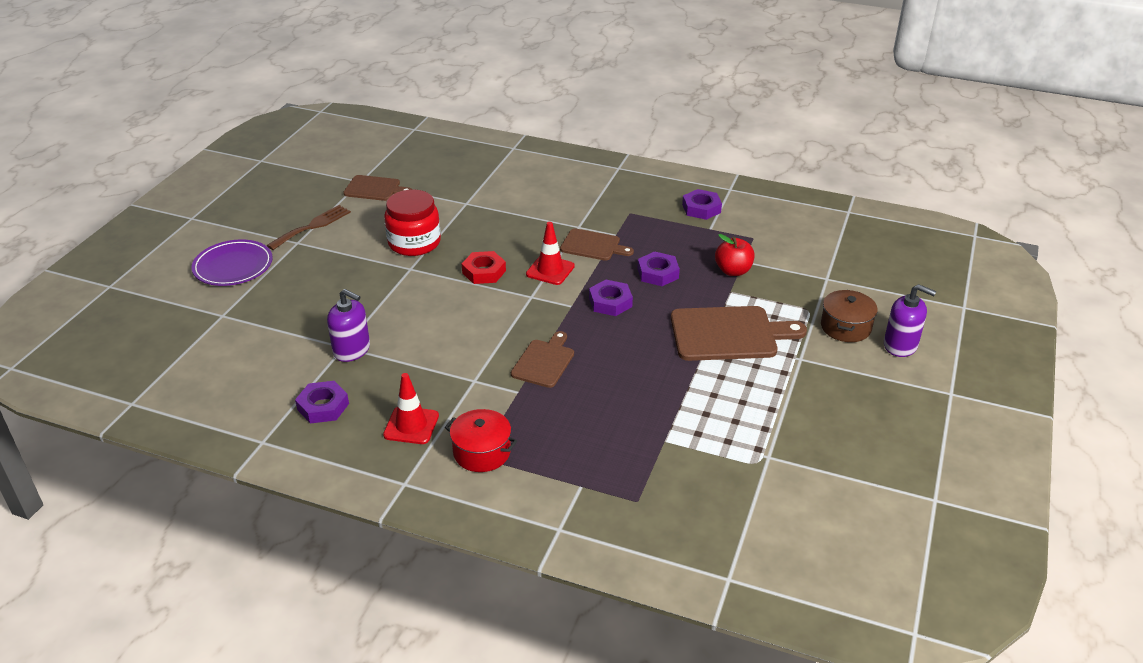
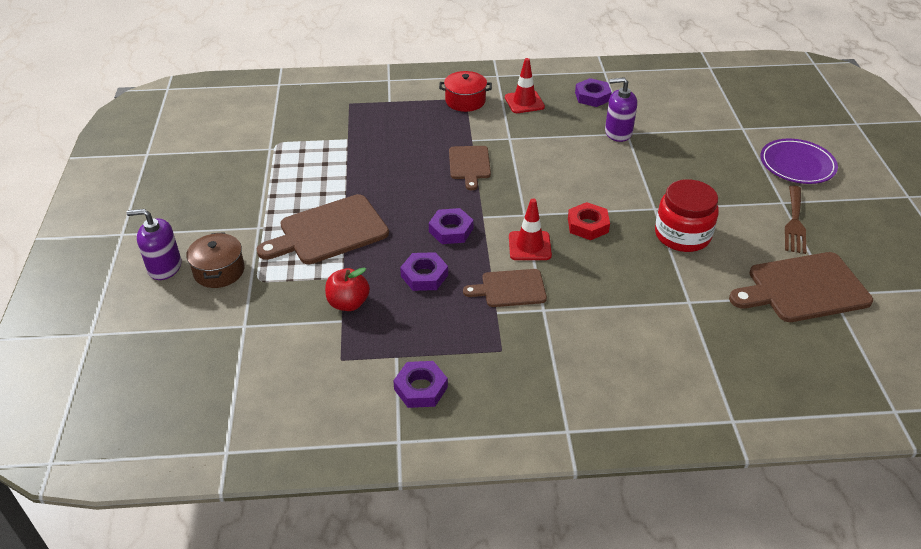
camera: 155 degrees right, 5 degrees up
brown cutting board [343,175,412,201] -> brown cutting board [729,252,873,322], size x1.67

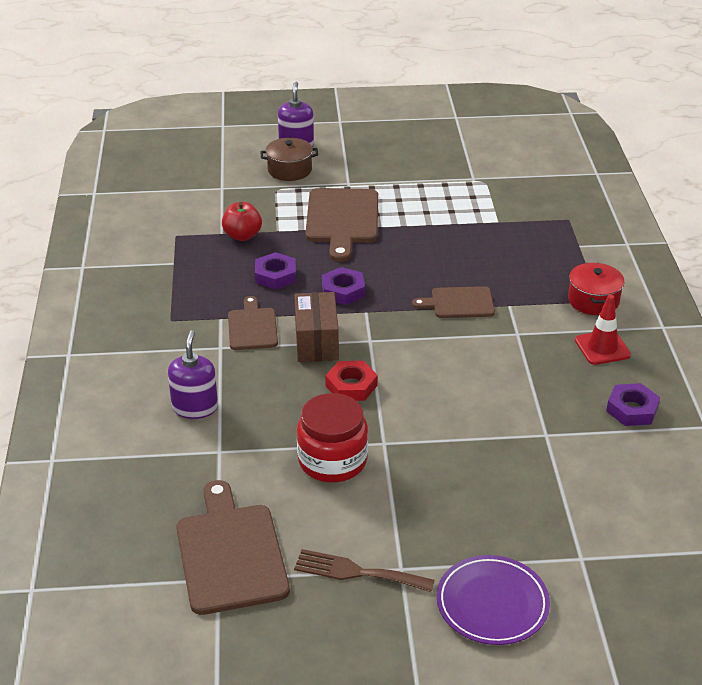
camera: 90 degrees right, 5 degrees down
brown cutting board [257,194,389,264] -> brown cutting board turned 150 degrees counterclockwise [305,188,378,262]
purple nut [393,361,448,408] -> none
red traffic cone [509,199,552,260] -> brown box [294,292,339,362]
purple soap dispenser [605,77,637,142] -> purple soap dispenser moved to [168,330,218,419]

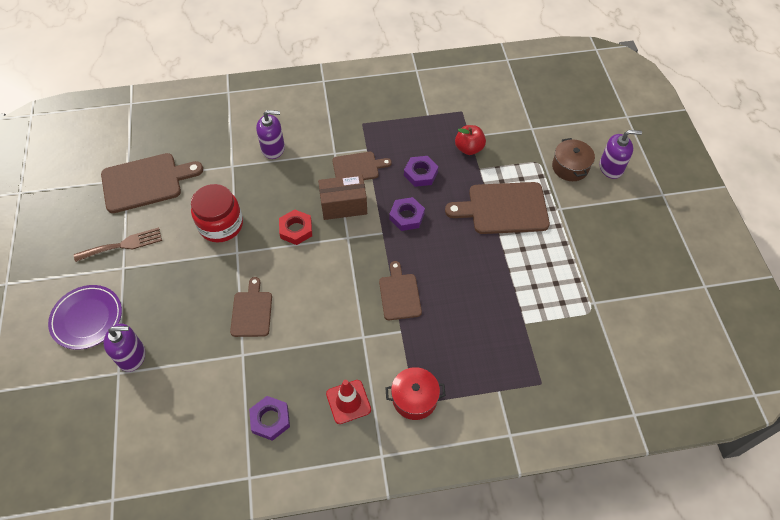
camera: 85 degrees right, 20 degrees up
brown fork [294,549,435,592] -> brown fork turned 60 degrees clockwise [74,227,162,262]
none -> purple soap dispenser [104,324,145,372]
none -> brown cutting board [230,277,272,337]

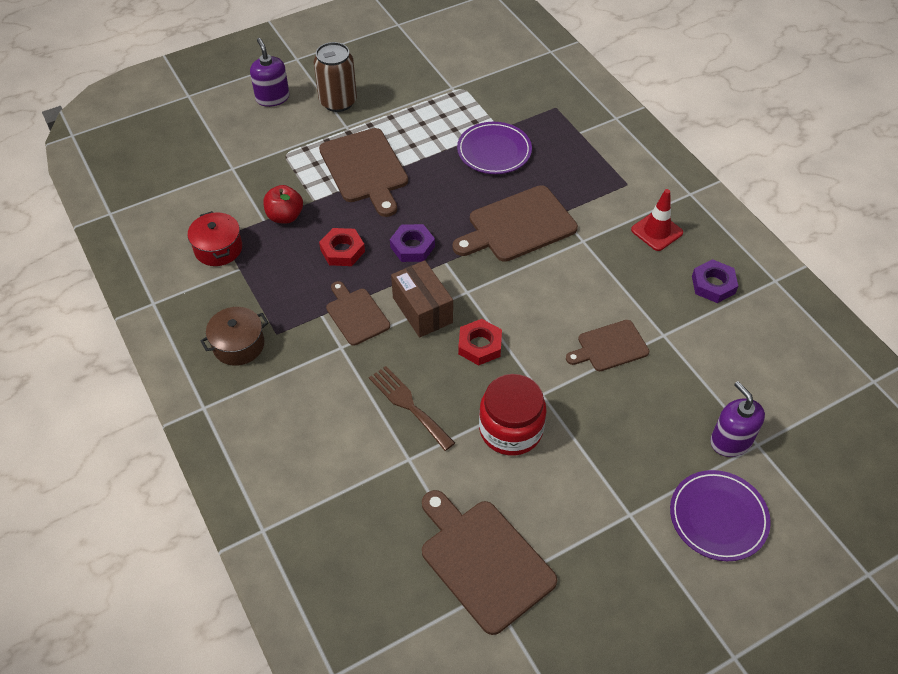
camera: 110 degrees left, 5 degrees down
brown fork [74,227,162,262] -> brown fork moved to [369,366,455,451]
purple soap dispenser [256,110,285,159] -> none
brown cutting board [379,261,422,320] -> brown cutting board [452,185,578,262], size x1.67
red pot [386,367,446,420] -> red pot moved to [188,211,242,266]
purple nut [404,156,439,187] -> red nut [319,228,365,266]
brown pot [552,138,595,181] -> brown pot moved to [200,307,269,366]
none -> brown can [314,42,357,112]
none -> purple plate [457,122,532,174]

